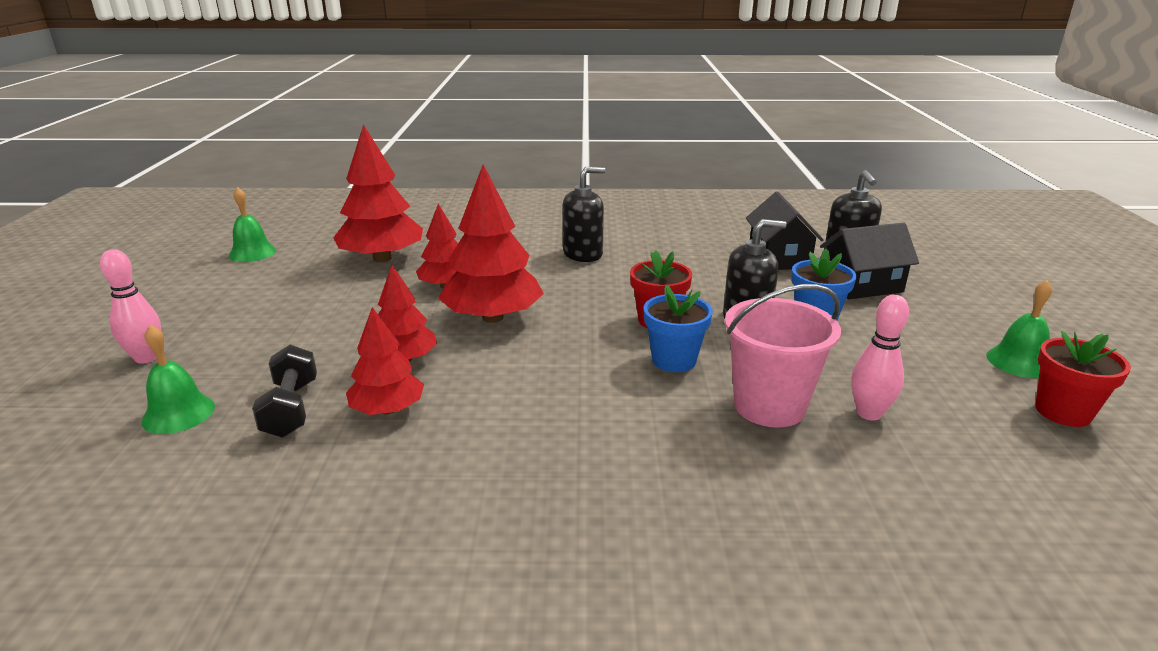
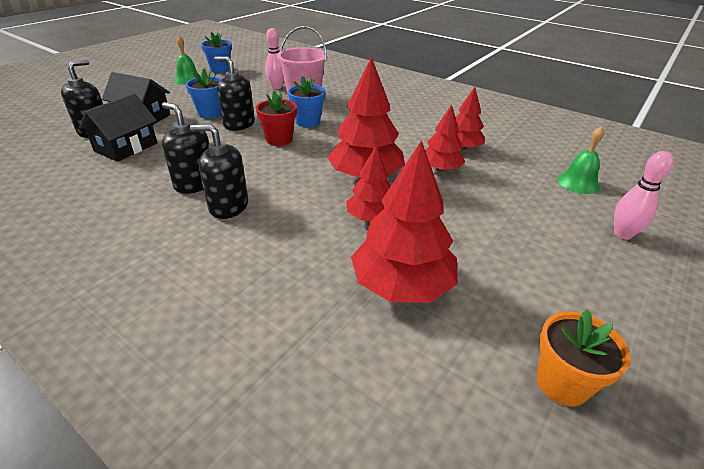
camera: 145 degrees left, 10 degrees up
green bell [229,187,276,262] -> orange flower pot [536,309,631,406]
black dumbbell [252,345,317,438] -> none
red flower pot [1035,331,1131,427] -> blue flower pot [201,32,232,73]
none -> black soap dispenser [162,102,209,194]

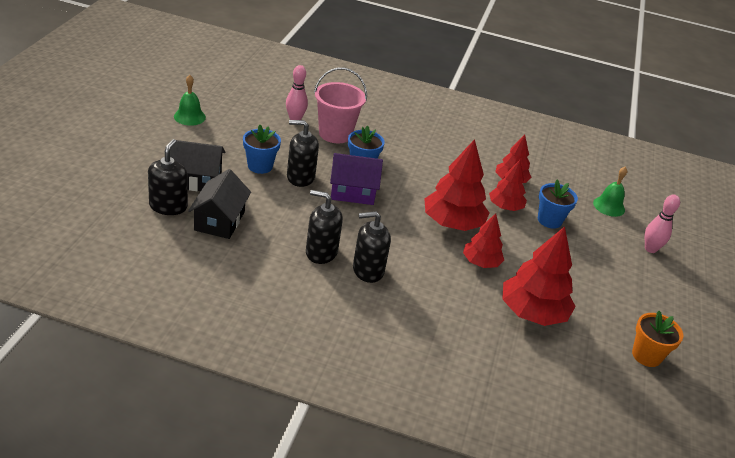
camera: 25 degrees left, 0 degrees up
blue flower pot [201,32,232,73] -> blue flower pot moved to [538,180,578,229]
red flower pot [256,91,297,146] -> purple house [330,153,383,205]

